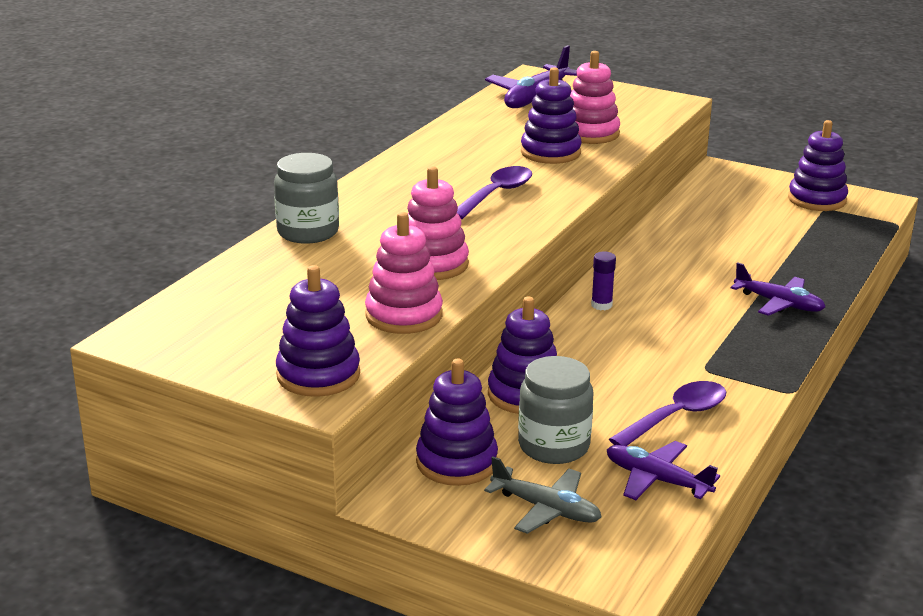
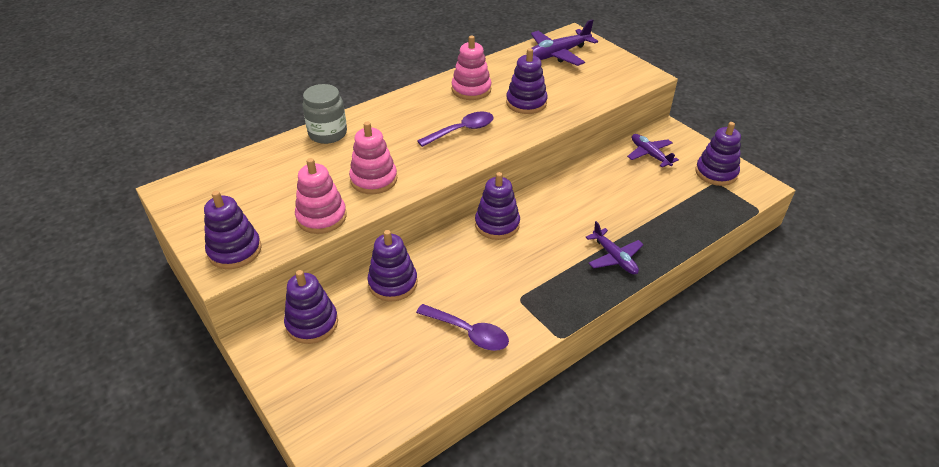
camera: 25 degrees right, 15 degrees up
grey plane [484,456,602,534] -> none
grey jar [518,356,593,464] -> none
pink stacking toy [570,51,620,144] -> pink stacking toy moved to [452,36,491,100]
purple glue stick [591,251,616,310] -> purple stacking toy [475,172,520,240]
purple plane [607,441,720,500] -> purple plane moved to [627,134,679,167]
purple spoon [609,381,726,446] -> purple spoon turned 45 degrees clockwise [416,304,509,351]

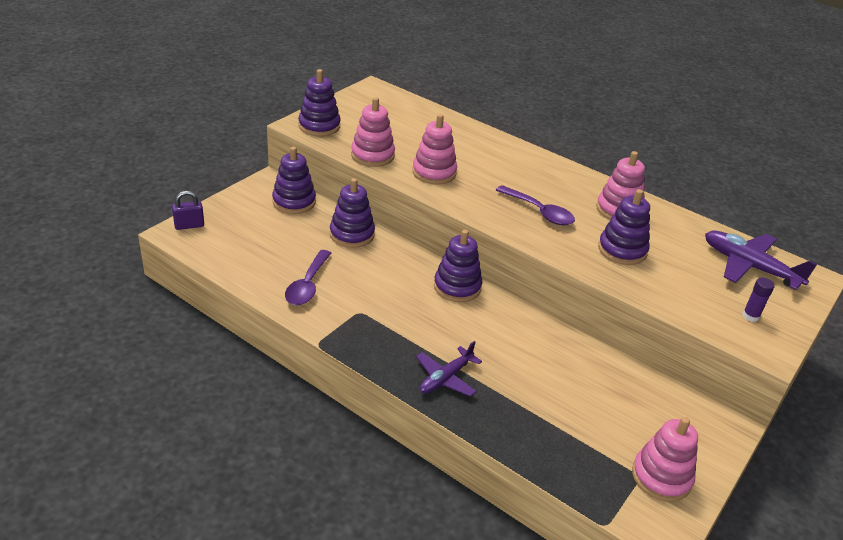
camera: 70 degrees right, 5 degrees down
grey jar [302,84,347,144] -> none
purple plane [627,134,679,167] -> none
purple stacking toy [695,122,741,186] -> pink stacking toy [632,417,698,502]
none -> purple padlock [172,191,204,230]
none -> purple glue stick [743,278,775,322]

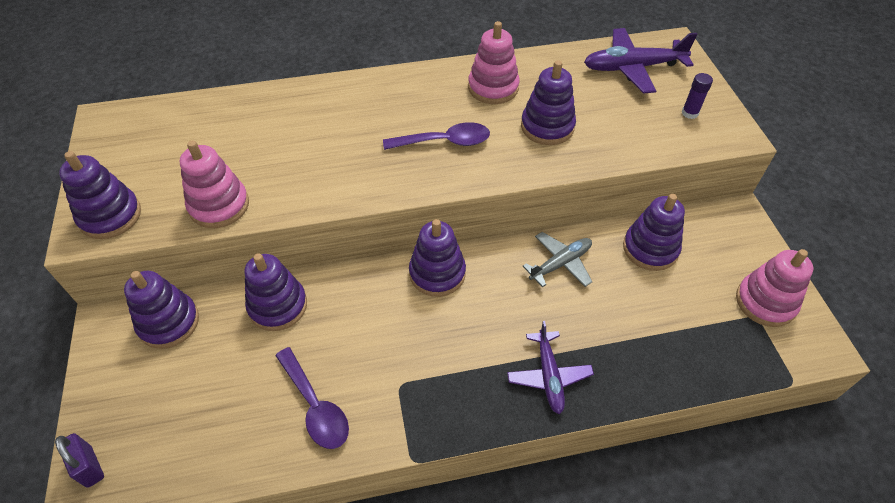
camera: 45 degrees left, 15 degrees up
purple padlock [172,191,204,230] -> purple padlock turned 60 degrees counterclockwise [55,433,104,488]
pink stacking toy [412,114,457,185] -> none
none -> grey plane [523,232,592,287]
none -> purple stacking toy [623,194,685,271]

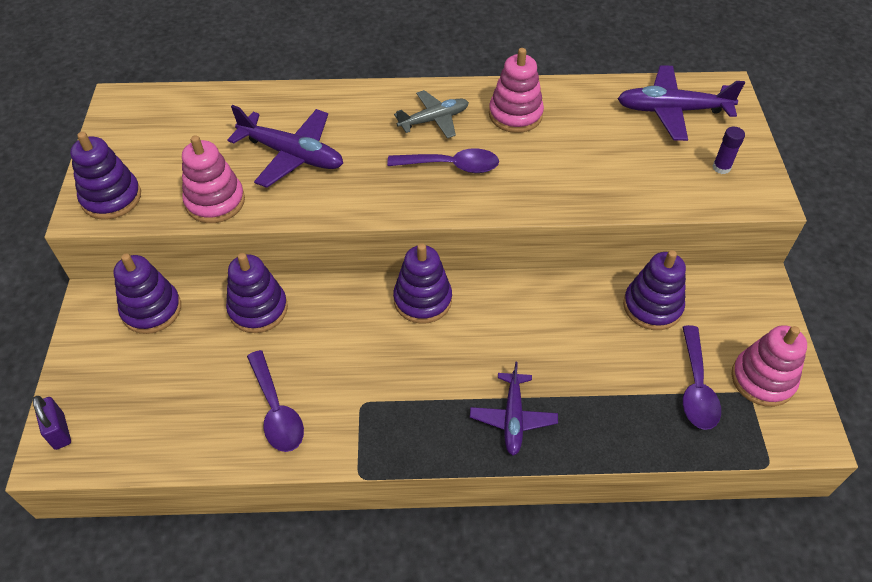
camera: 10 degrees right, 0 degrees up
purple stacking toy [521,60,576,145] -> none
grey plane [523,232,592,287] -> grey plane moved to [394,90,469,138]
none -> purple plane [227,105,343,188]
none -> purple spoon [683,325,721,430]

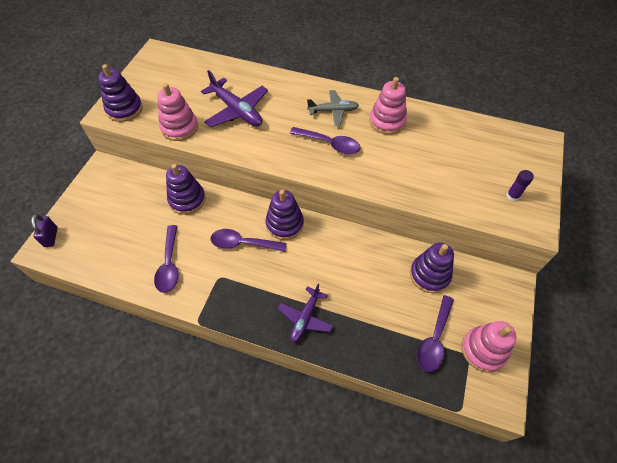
camera: 20 degrees right, 5 degrees up
purple stacking toy [114,254,181,334] -> none
purple plane [617,65,745,141] -> none
none -> purple spoon [211,229,287,252]

